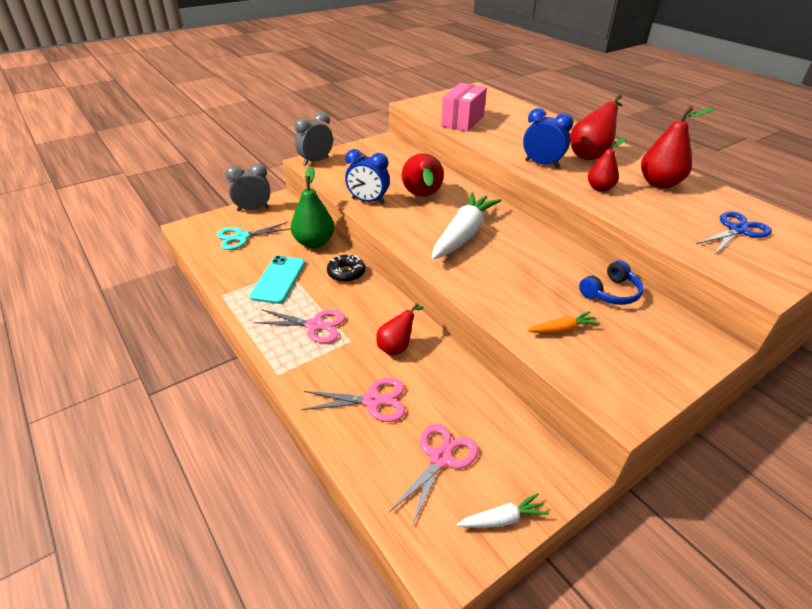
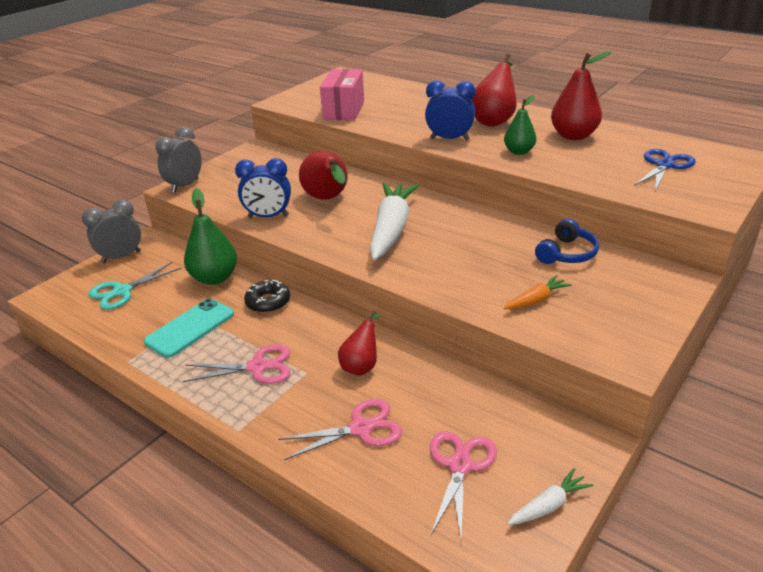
camera: 15 degrees left, 5 degrees down
turquoise phone [249,256,305,304] -> turquoise phone turned 45 degrees clockwise [144,298,234,358]
red pear [588,138,626,192] -> green pear [504,95,536,155]

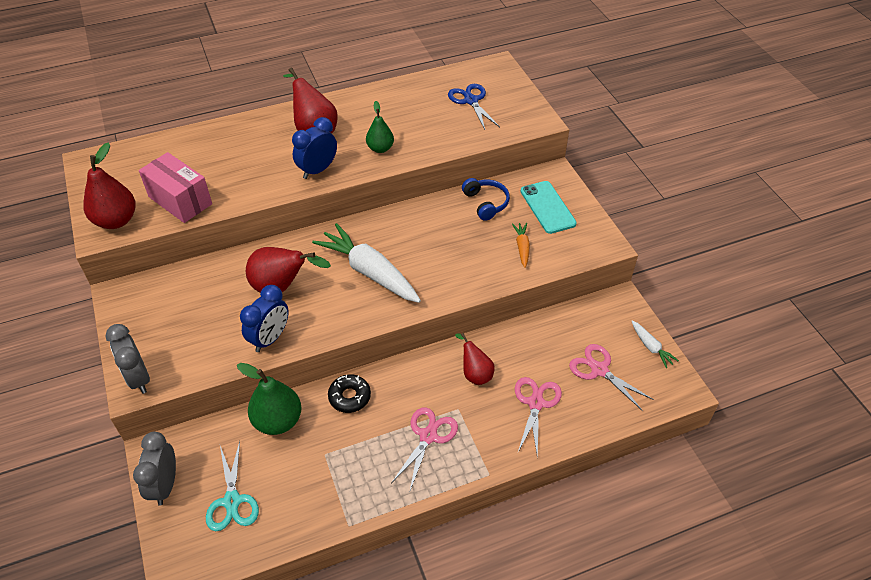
camera: 60 degrees left, 15 degrees up
turquoise phone [144,298,234,358] -> turquoise phone moved to [520,181,577,234]
white carrot [508,468,593,525] -> white carrot turned 150 degrees clockwise [632,320,679,368]
red pear [551,51,611,140] -> red pear moved to [83,143,136,229]

